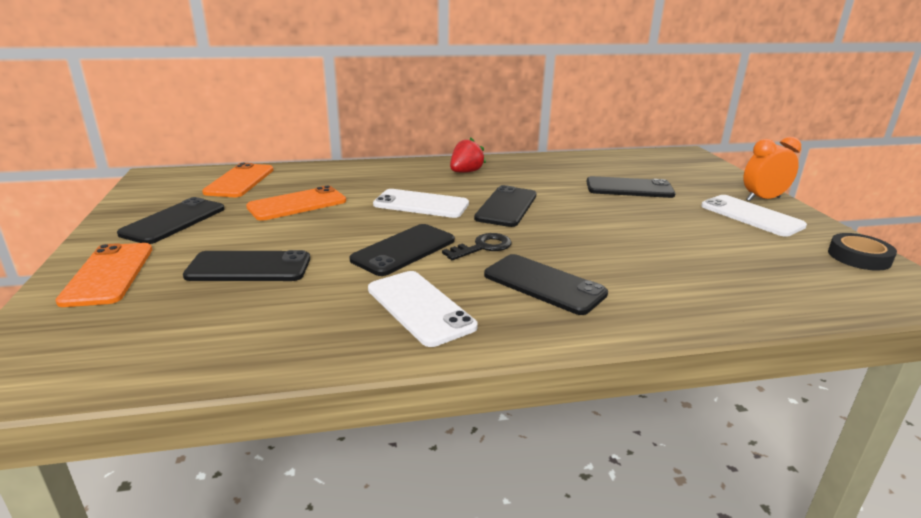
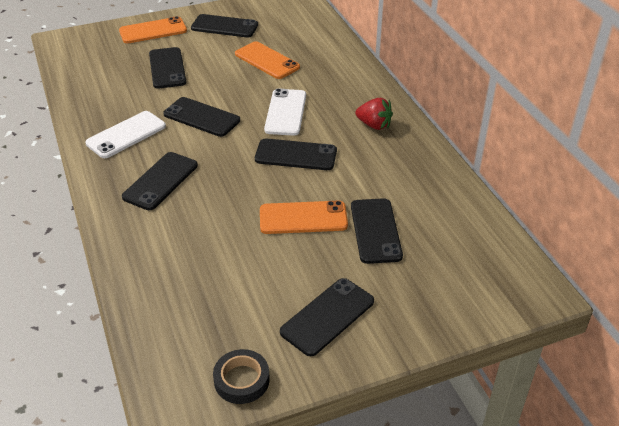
camera: 80 degrees right, 15 degrees up
orange phone [202,163,274,197] -> orange phone moved to [260,200,348,234]
black key [442,233,512,260] -> none
white phone [701,195,807,237] -> black phone [280,278,374,356]
orange clock [743,137,801,201] -> none

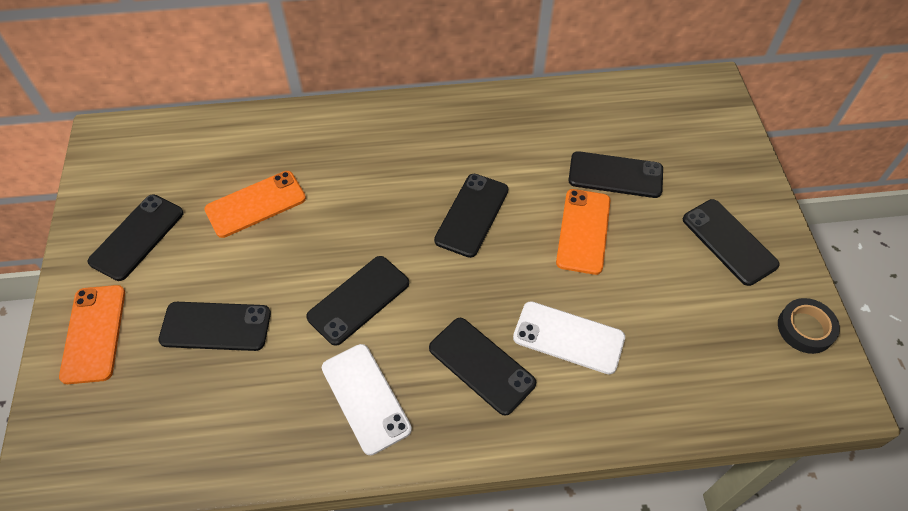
camera: 75 degrees left, 15 degrees up
white phone [264,89,306,136] -> white phone moved to [513,301,625,375]
red strawberry [355,98,393,130] -> none

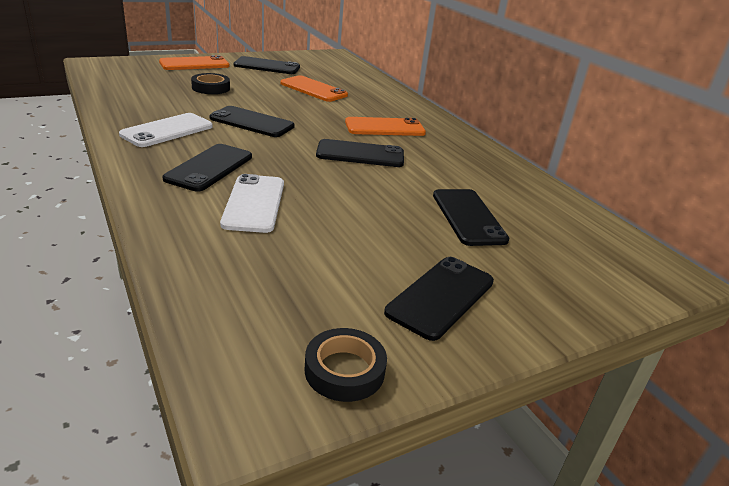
camera: 65 degrees right, 25 degrees down
black phone [158,302,271,351] -> black tape [191,73,230,94]
orange phone [556,189,611,275] -> orange phone moved to [345,117,426,136]

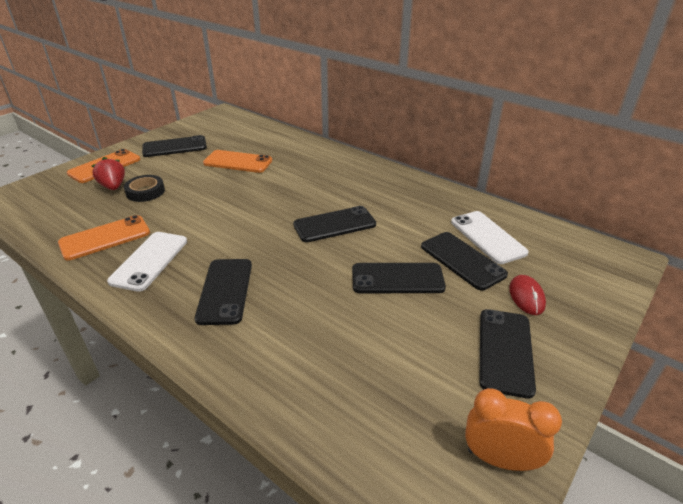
camera: 20 degrees left, 5 degrees up
black phone [210,106,295,137] -> black phone moved to [352,263,446,293]
white phone [220,174,284,233] -> white phone moved to [451,211,529,264]
black tape [305,328,387,402] -> orange clock [465,388,562,471]
orange phone [345,117,426,136] -> orange phone moved to [58,215,150,260]
none -> red strawberry [92,157,125,190]
none -> red mouse [509,275,546,315]

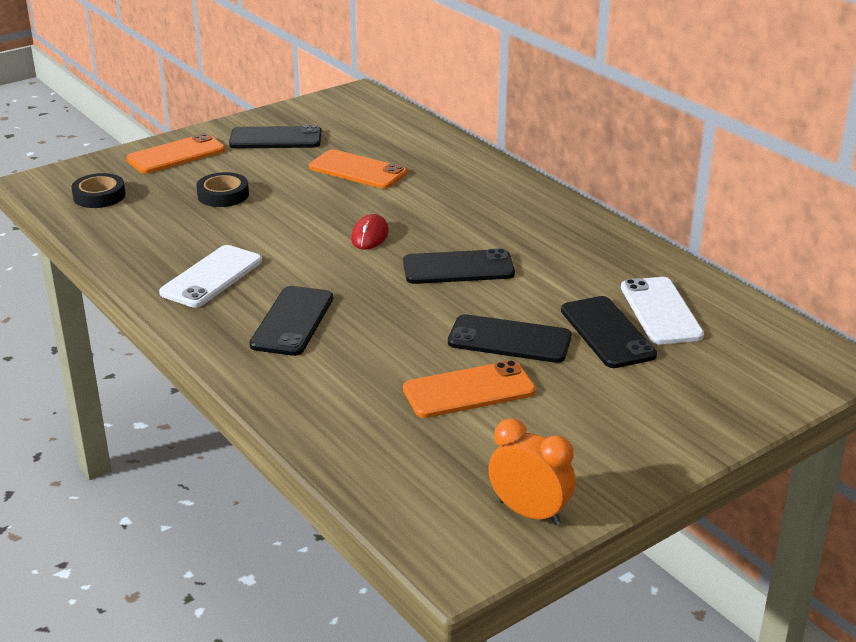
camera: 15 degrees right, 5 degrees down
orange phone [58,215,150,260] -> orange phone moved to [403,360,536,418]
red strawberry [92,157,125,190] -> none
black phone [479,309,536,399] -> none
red mouse [509,275,546,315] -> red mouse moved to [351,214,389,250]
none -> black tape [71,173,125,208]

